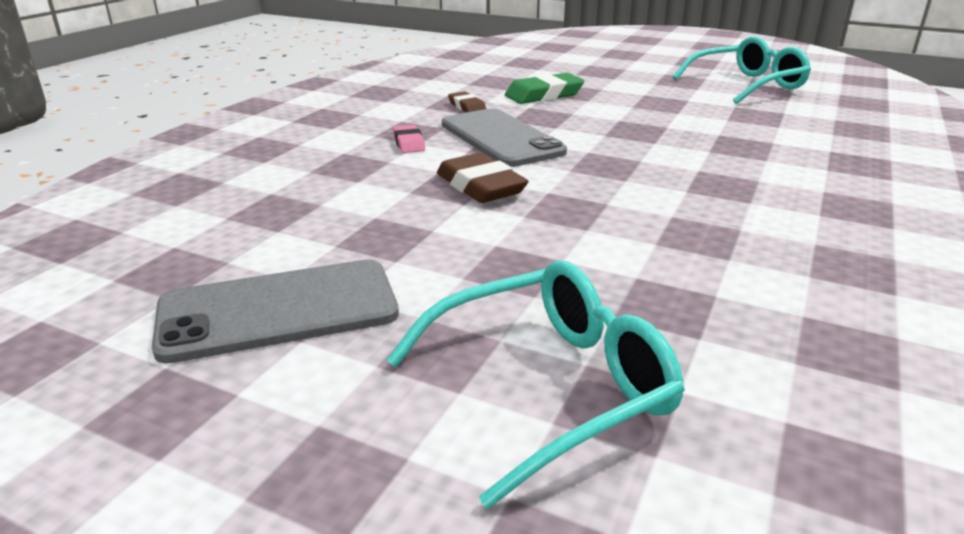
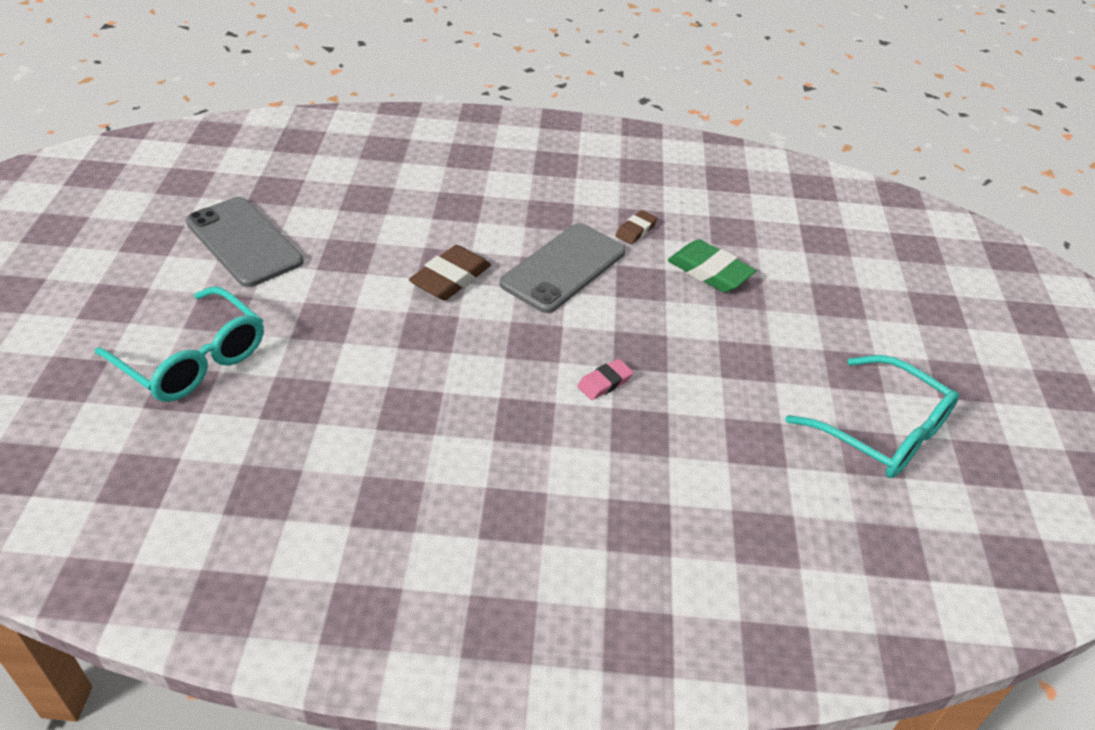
camera: 65 degrees right, 15 degrees up
pink eraser [393,125,425,153] -> pink eraser moved to [577,359,633,400]

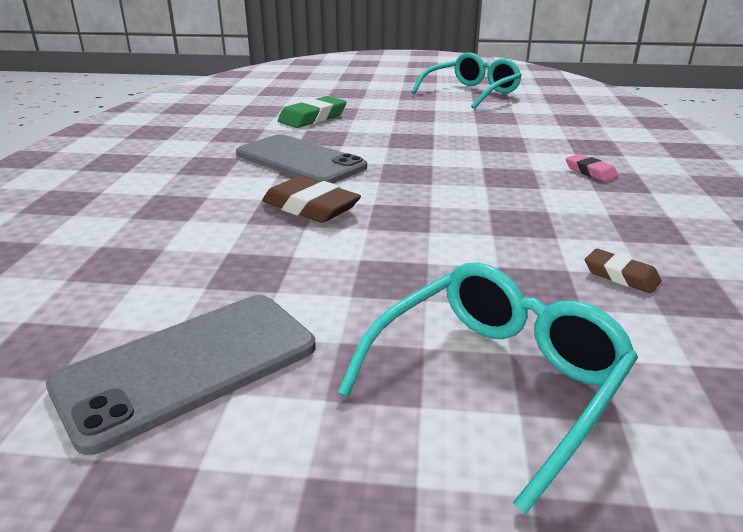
camera: 85 degrees left, 15 degrees down
pink eraser [577,359,633,400] -> pink eraser moved to [566,154,618,181]
brown eraser [616,210,658,244] -> brown eraser moved to [585,249,662,293]

